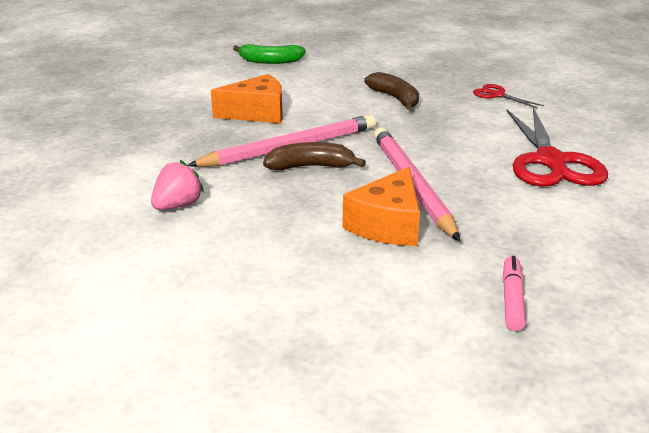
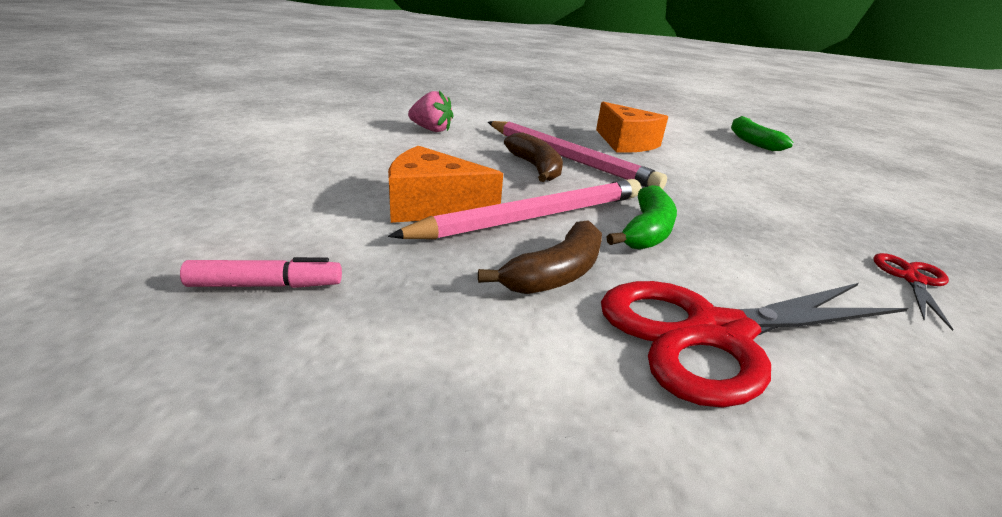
camera: 70 degrees right, 0 degrees up
brown banana [364,72,419,110] -> brown banana moved to [478,220,602,294]
none -> green banana [607,185,677,250]

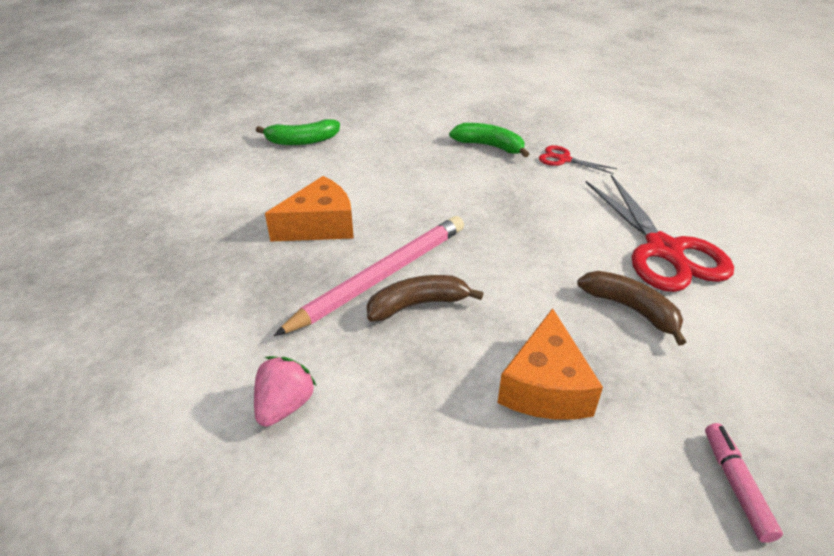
camera: 85 degrees left, 10 degrees up
pink pencil [388,179,641,239] -> none
green banana [607,185,677,250] -> green banana moved to [449,123,529,157]

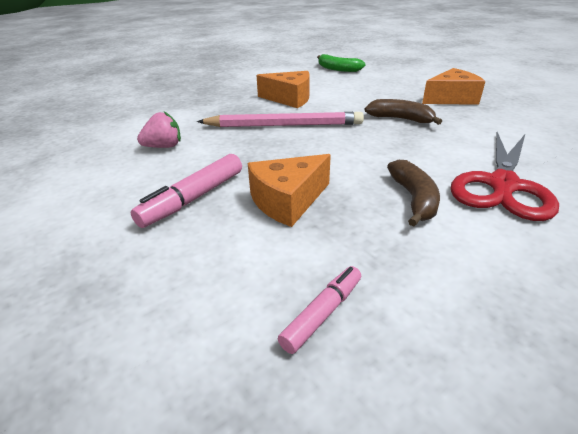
camera: 45 degrees right, 5 degrees down
brown banana [367,275,484,322] -> brown banana moved to [365,99,442,125]
green banana [449,123,529,157] -> orange cheese [422,68,486,105]
red scissors [539,145,617,174] -> none
none -> pink marker [131,154,242,228]

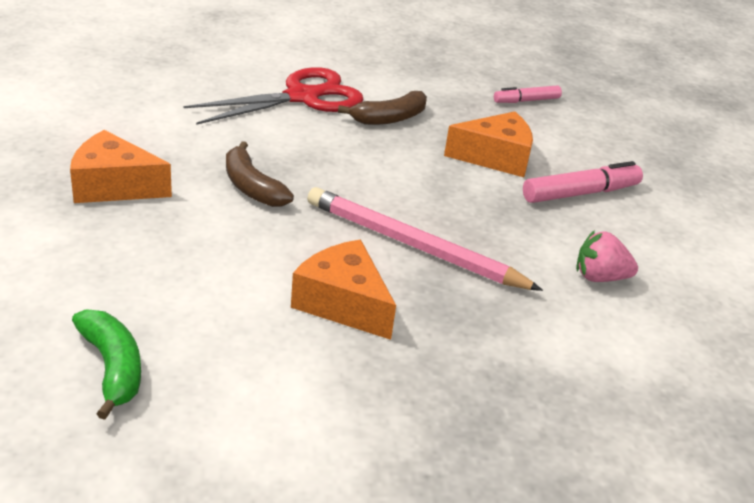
camera: 155 degrees left, 0 degrees up
brown banana [387,160,440,227] -> brown banana turned 150 degrees counterclockwise [338,91,427,125]

